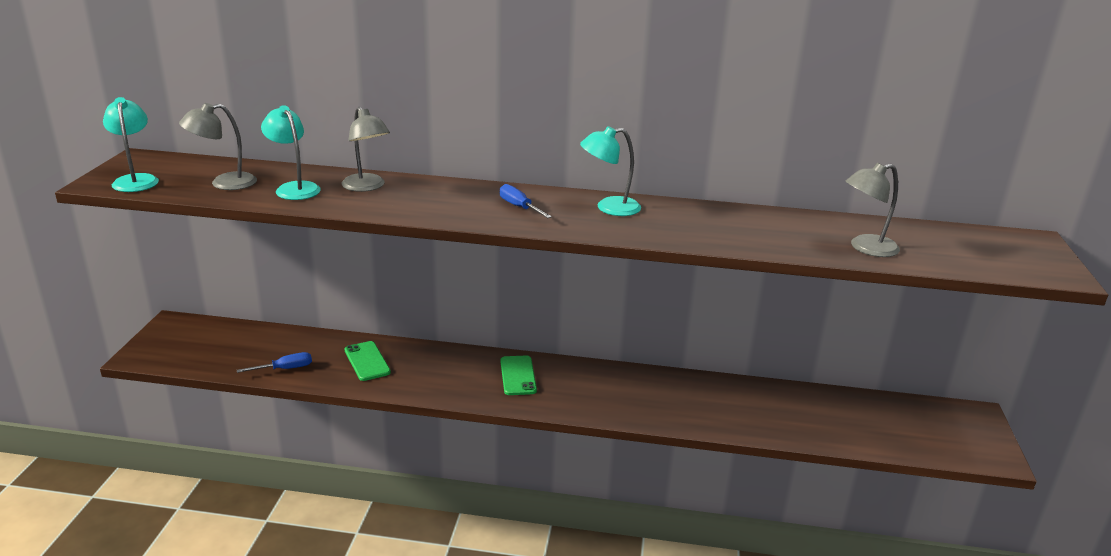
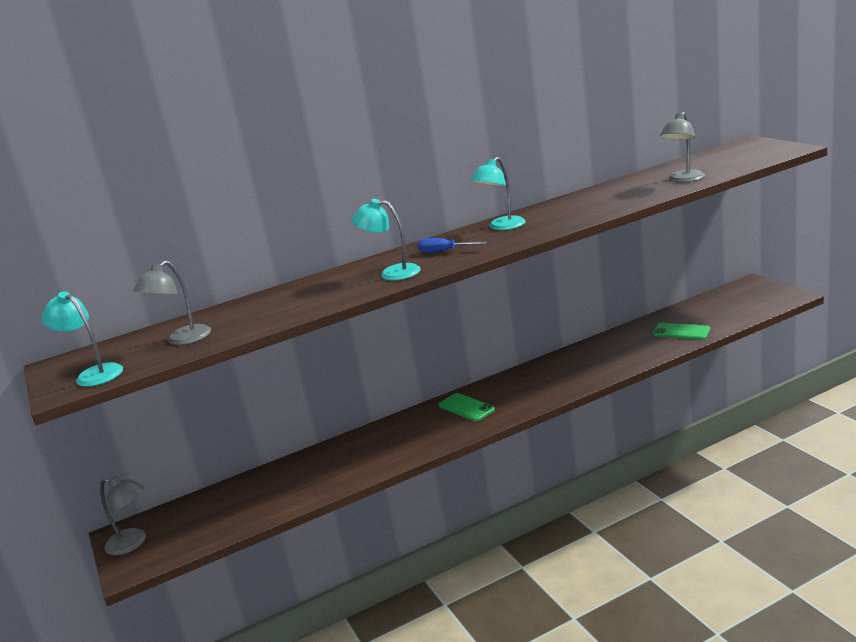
camera: 30 degrees left, 5 degrees down
blue screwdriver [237,352,312,373] -> none
turquoise lamp [261,105,321,200] -> turquoise lamp moved to [352,199,421,280]
grey lamp [342,107,390,192] -> grey lamp moved to [100,476,146,555]
green phone [345,341,391,381] -> green phone moved to [653,323,710,340]

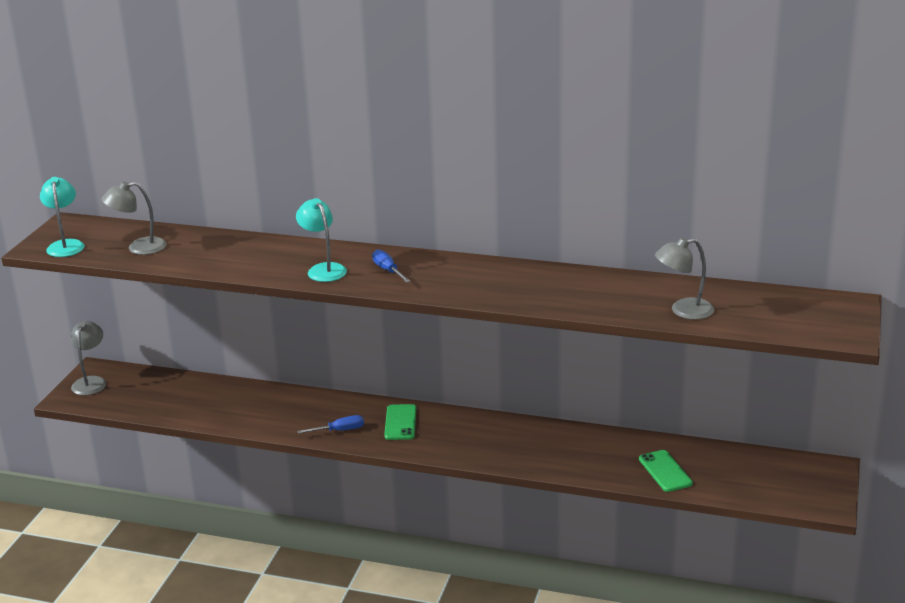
camera: 40 degrees right, 5 degrees up
grey lamp [100,476,146,555] -> grey lamp turned 150 degrees counterclockwise [71,321,106,395]
turquoise lamp [470,157,526,230] -> none
none -> blue screwdriver [297,415,364,434]

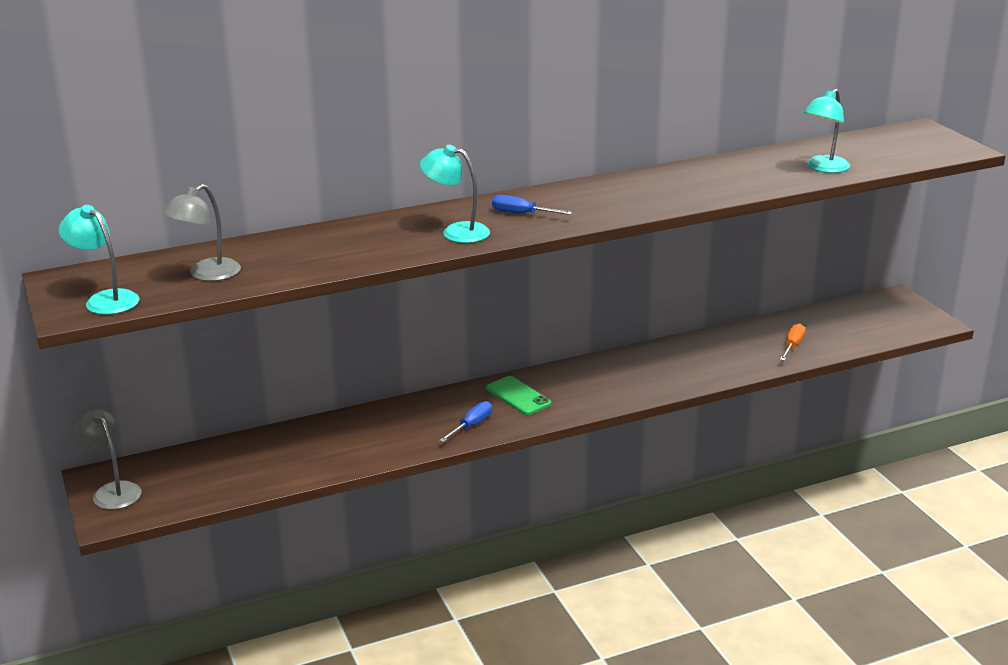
camera: 40 degrees left, 0 degrees up
green phone [639,450,693,492] -> orange screwdriver [780,323,805,361]
grey lamp [655,238,714,320] -> turquoise lamp [804,89,850,173]

